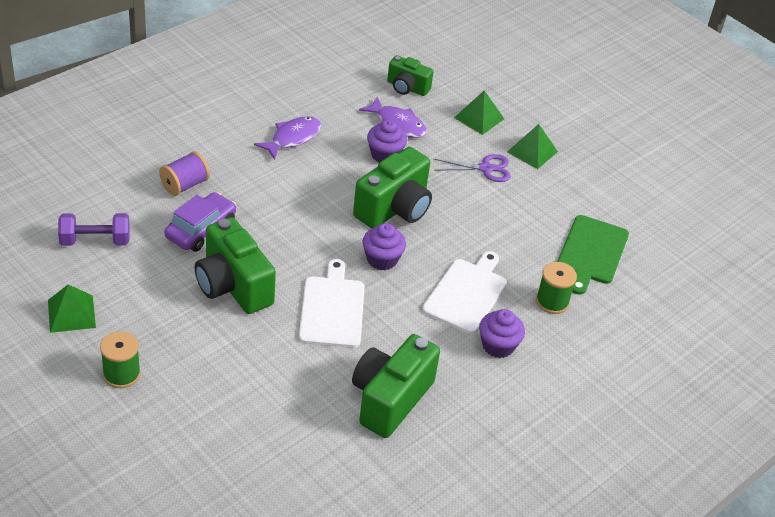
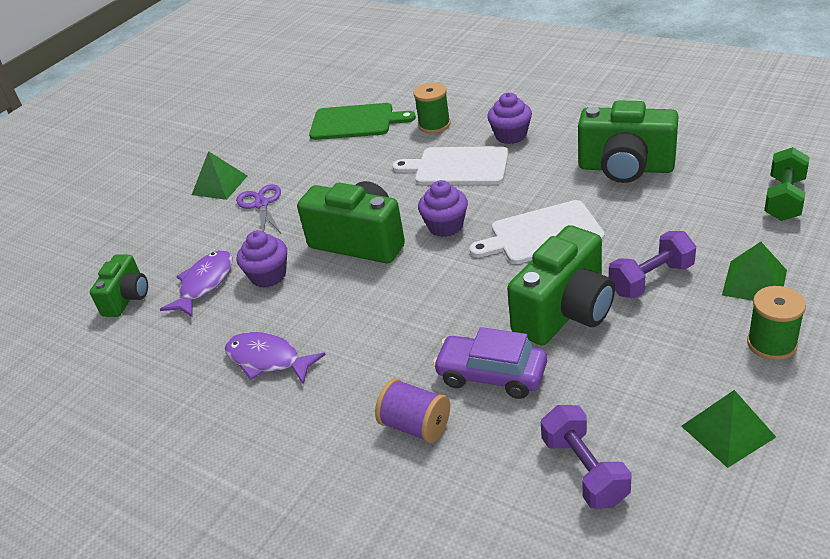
camera: 95 degrees left, 5 degrees down
green pyramid [454,90,504,135] -> green pyramid moved to [722,242,787,301]
none -> purple dumbbell [609,231,696,298]
none -> green dumbbell [764,147,810,221]

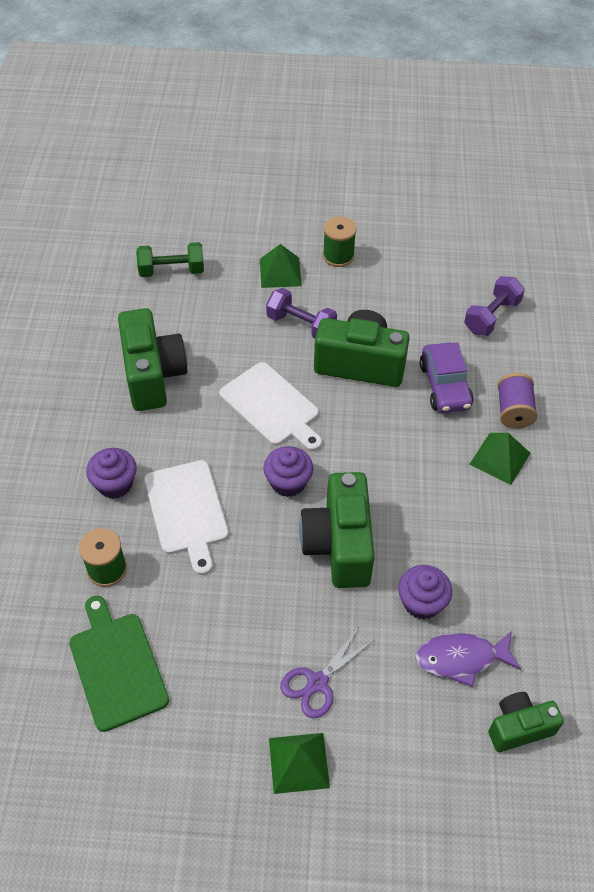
camera: 125 degrees left, 15 degrees up
purple fish [225,332,326,384] -> none
green pyramid [681,390,776,468] -> green pyramid moved to [470,433,531,485]

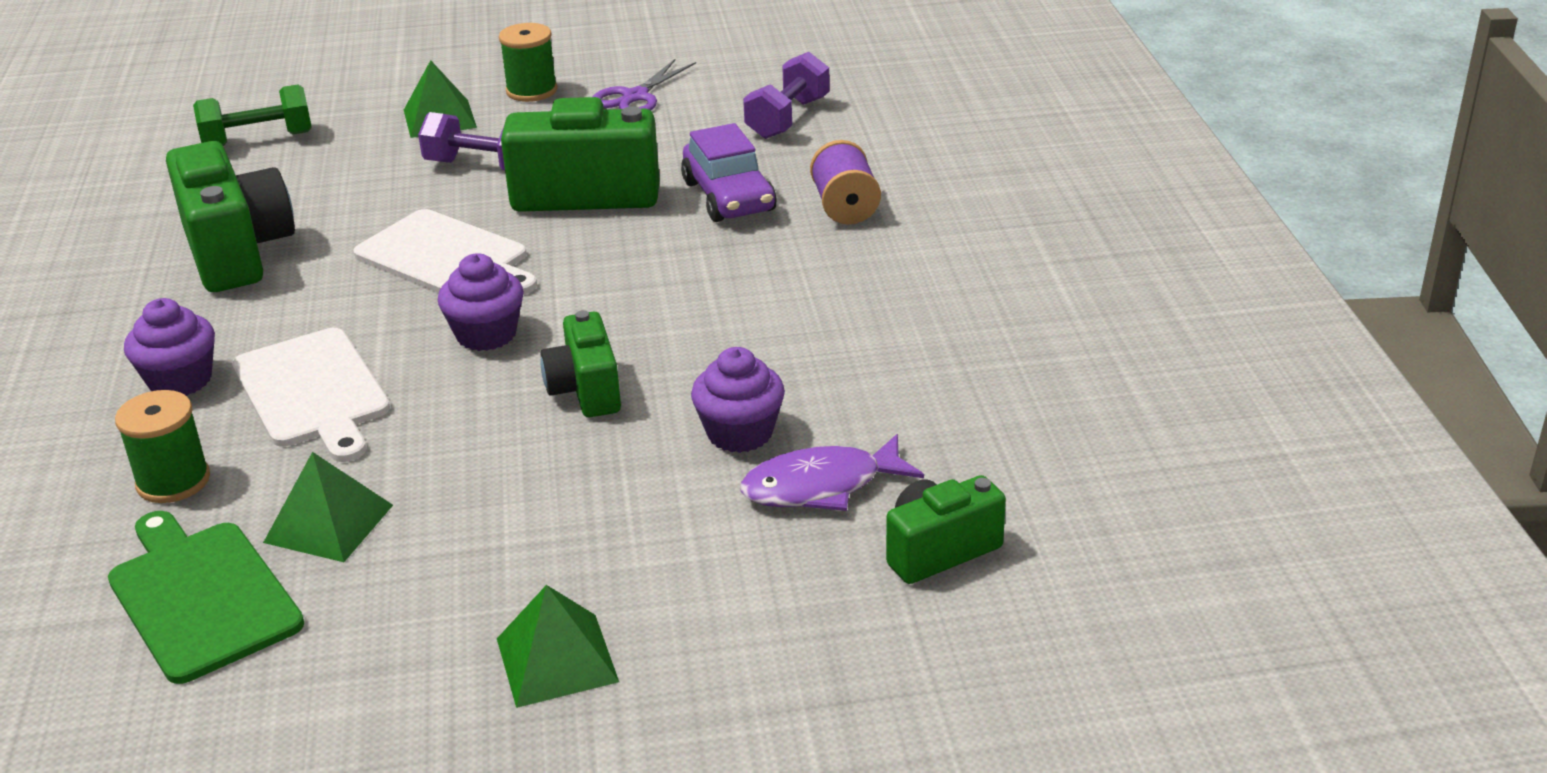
camera: 10 degrees left, 20 degrees down
purple scissors [280,627,374,718] -> purple scissors moved to [593,58,696,110]
green camera [299,472,375,588] -> green camera [540,310,621,417], size x0.59
green pyramid [470,433,531,485] -> green pyramid moved to [263,452,393,562]

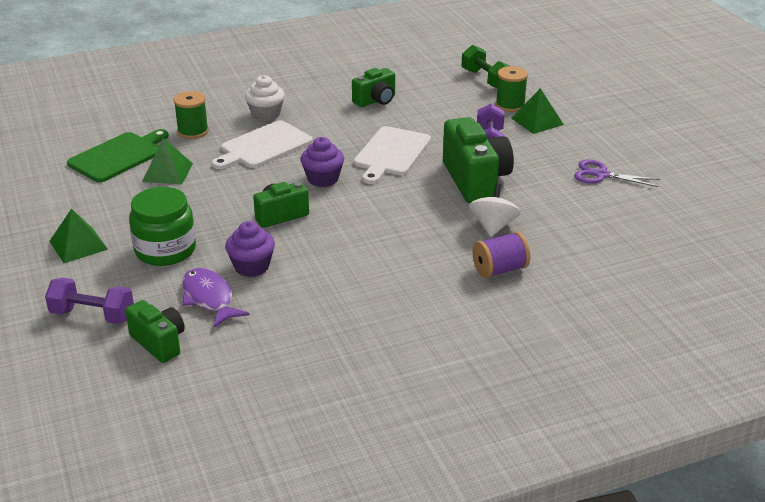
camera: 75 degrees right, 0 degrees up
purple cupcake [124,298,215,396] -> white cupcake [245,75,285,121]
green camera [166,141,295,292] -> green camera [352,68,395,107], size x0.59
green spool [499,23,557,102] -> green spool moved to [496,66,528,112]
purple car [681,123,777,222] -> white spinning top [469,184,521,237]
purple dumbbell [743,52,830,139] -> purple dumbbell moved to [45,278,134,324]
none -> green jar [129,187,196,266]

